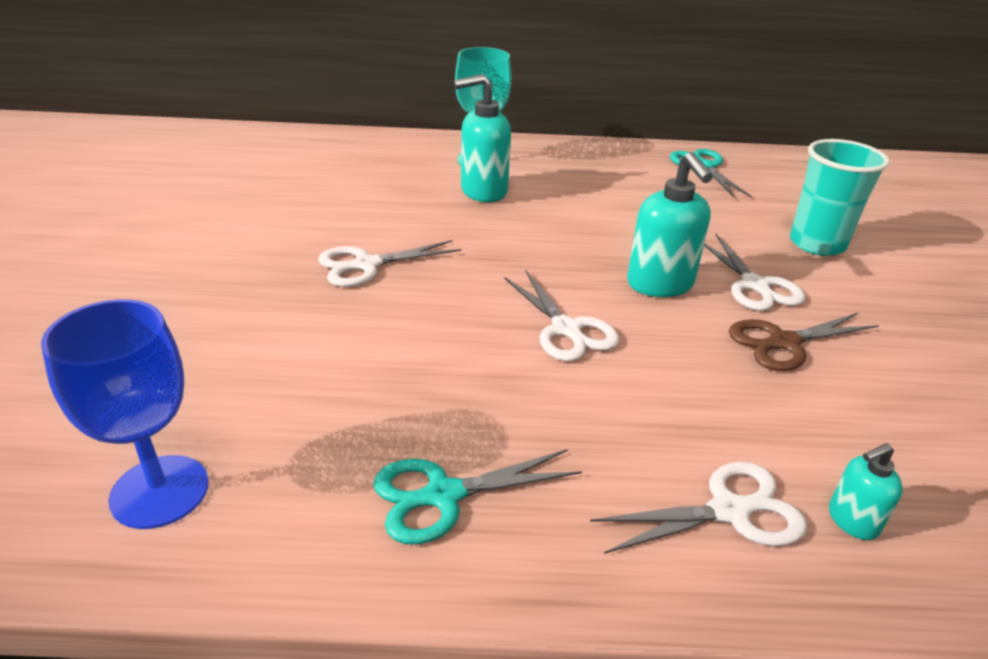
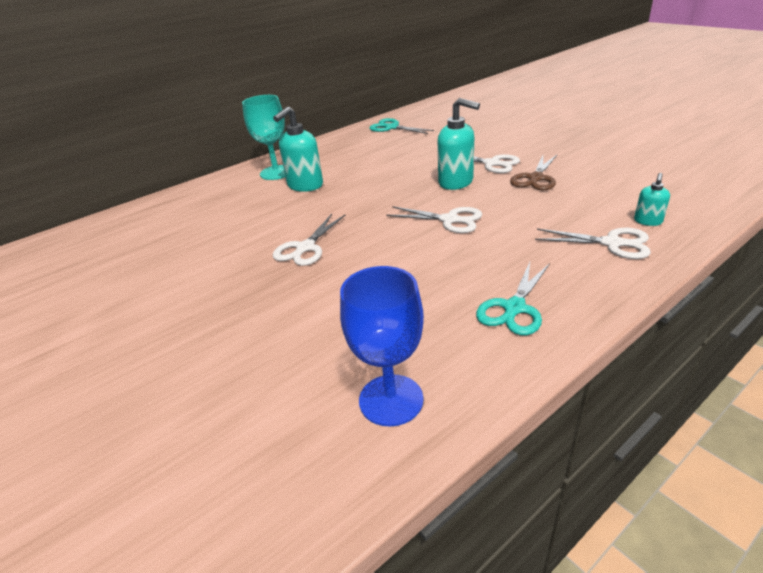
camera: 35 degrees left, 0 degrees up
white scissors [590,462,807,554] -> white scissors turned 75 degrees clockwise [535,228,651,259]
turquoise cup [790,139,890,256] -> none

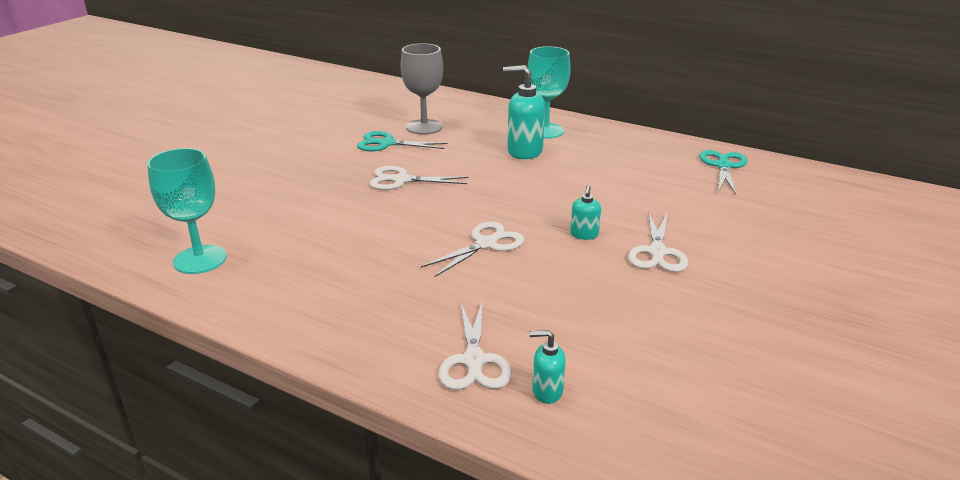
camera: 65 degrees right, 5 degrees down
blue goblet [340,266,424,427] -> turquoise goblet [147,148,227,274]
white scissors [386,206,483,233] -> white scissors turned 135 degrees counterclockwise [421,222,524,277]
turquoise soap dispenser [438,98,480,190] -> turquoise soap dispenser [570,185,601,240], size x0.53
turquoise scissors [476,262,550,335] -> turquoise scissors moved to [357,131,447,151]
brown scissors [510,155,557,190] -> none
none -> grey goblet [401,43,443,135]

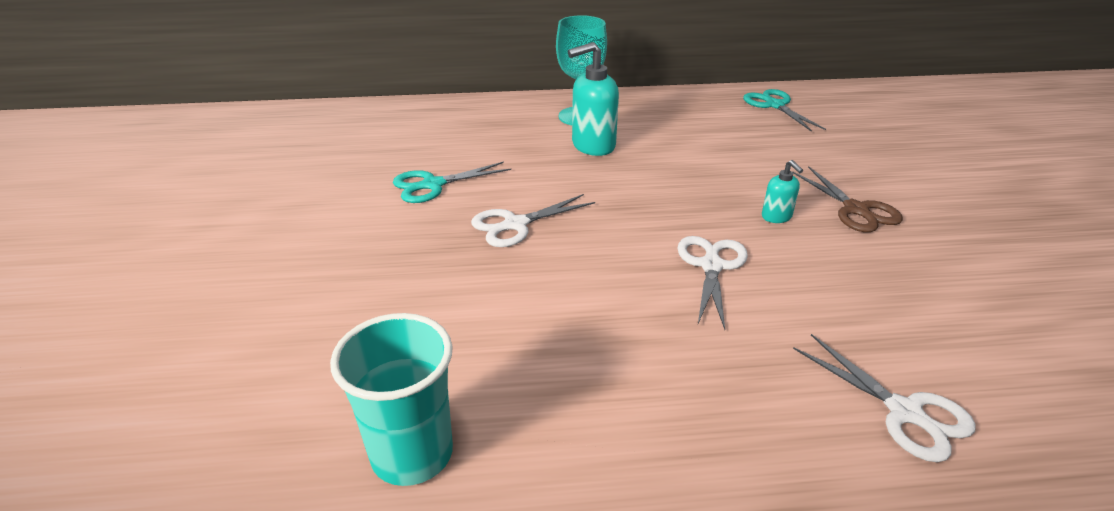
camera: 35 degrees left, 5 degrees up
turquoise goblet [147,148,227,274] -> turquoise cup [330,313,453,486]
grey goblet [401,43,443,135] -> none
turquoise soap dispenser [529,330,566,404] -> none
white scissors [628,212,688,272] -> brown scissors [792,166,903,232]

